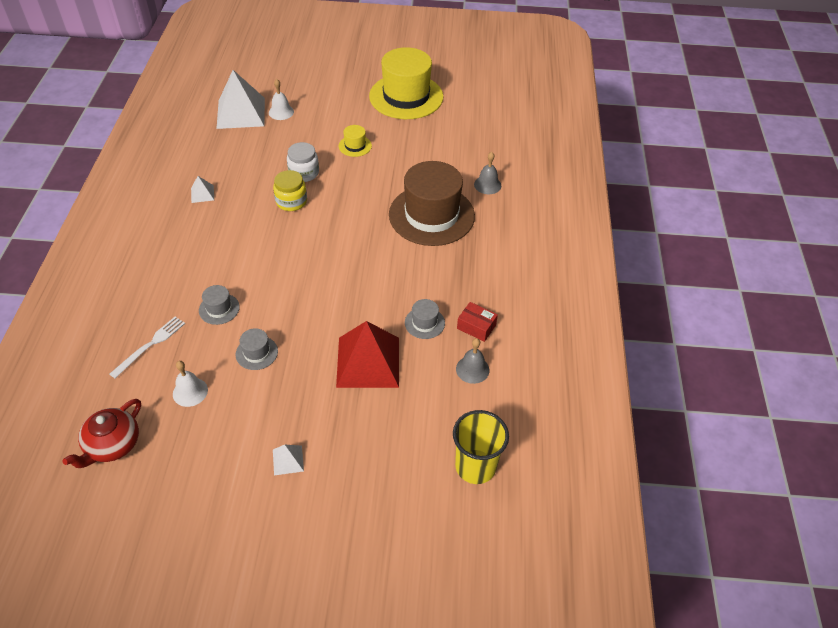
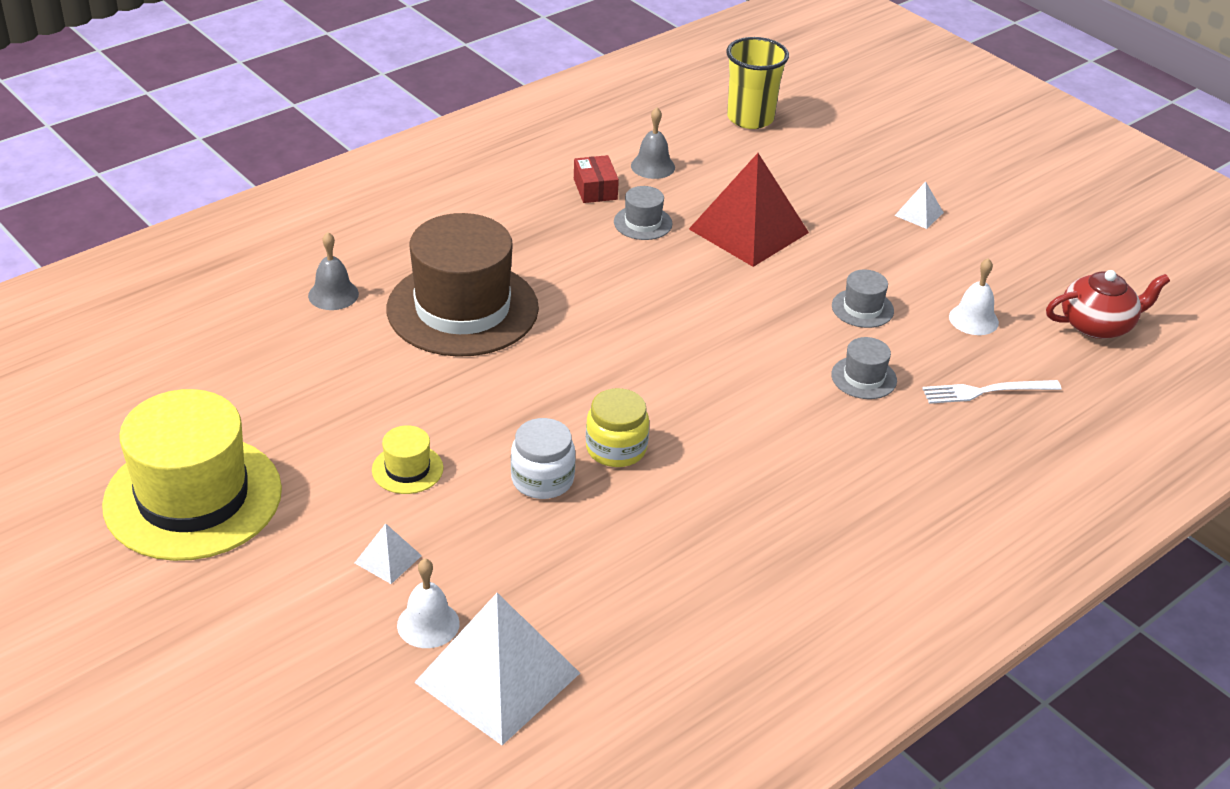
camera: 135 degrees left, 10 degrees down
white pyramid [191,176,214,203] -> white pyramid moved to [355,523,422,584]

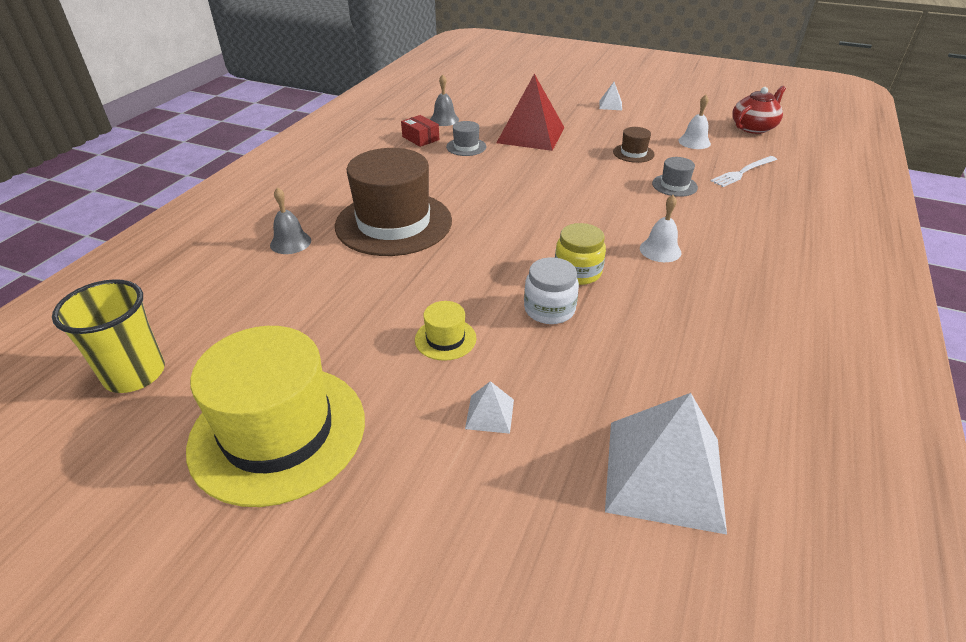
camera: 25 degrees left, 0 degrees up
white bell [397,559,460,648] -> white bell moved to [640,195,681,262]
yellow cup [726,37,789,129] -> yellow cup moved to [52,279,165,393]
grey hat [832,270,894,328] -> brown hat [613,127,655,163]

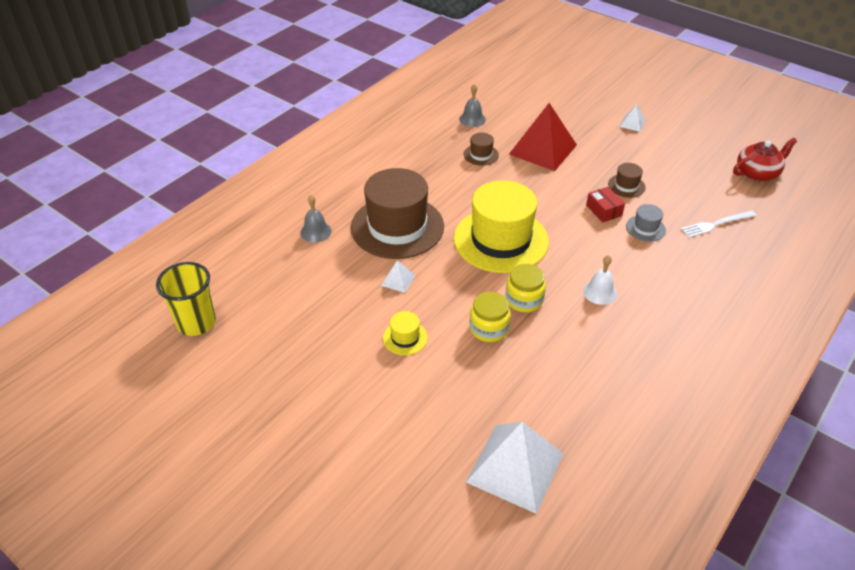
camera: 15 degrees right, 5 degrees up
yellow hat [186,326,365,507] -> yellow hat moved to [454,180,549,273]
red box [401,115,439,147] -> red box moved to [586,187,625,222]
grey hat [446,121,486,156] -> brown hat [464,132,499,166]
white pyramid [465,381,514,434] -> white pyramid moved to [381,260,415,293]
white jar [524,257,579,324] -> yellow jar [470,292,511,342]
white bell [679,95,711,149] -> none

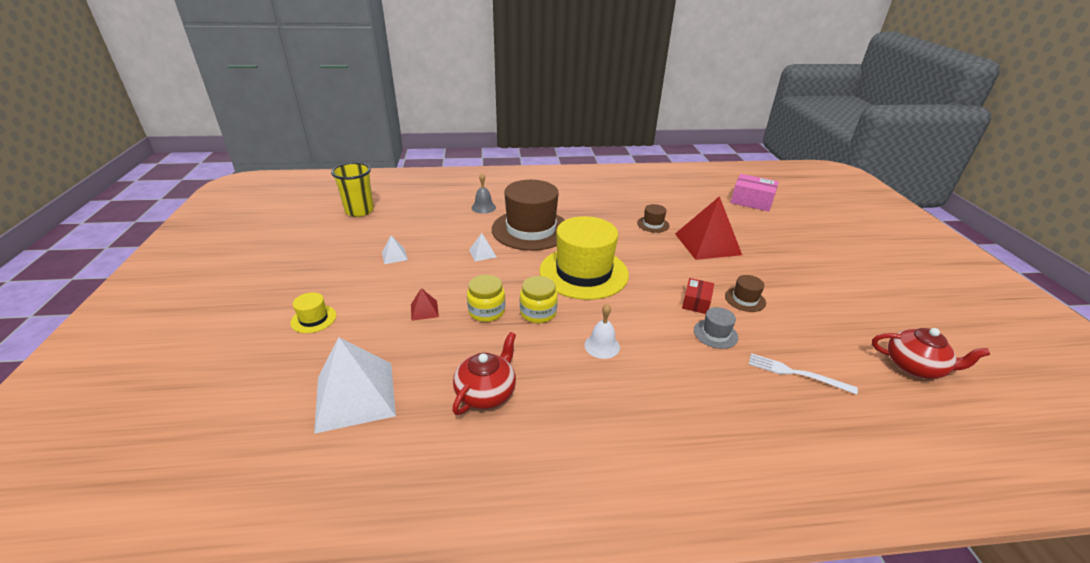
camera: 45 degrees right, 10 degrees down
yellow hat [383,311,428,355] -> yellow hat moved to [290,292,336,333]
grey bell [459,84,486,127] -> none
white pyramid [620,105,645,132] -> white pyramid moved to [382,236,408,264]
none -> red pyramid [411,288,439,321]
none -> red teapot [452,332,516,415]
none -> pink box [731,174,779,211]

